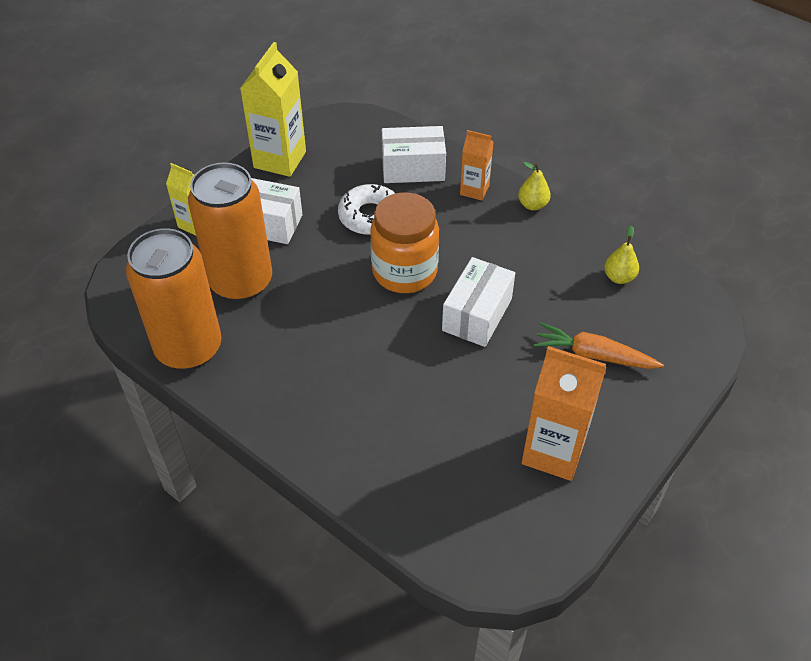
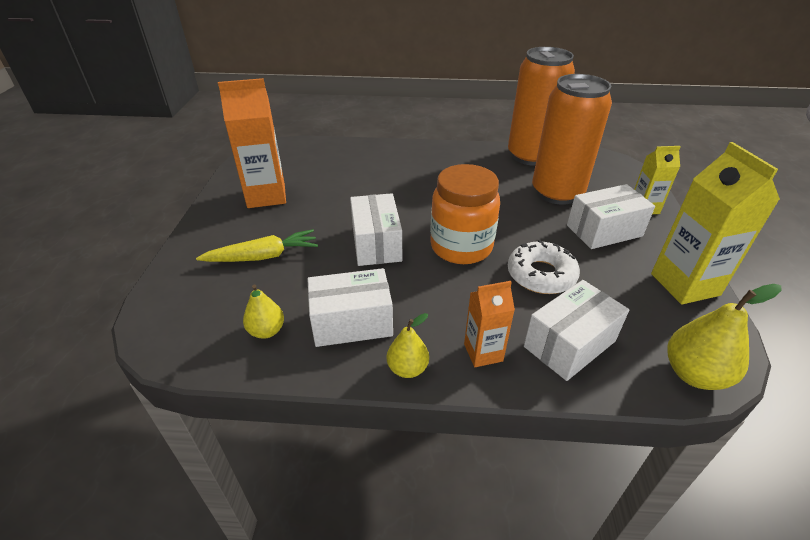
camera: 145 degrees right, 10 degrees down
orange carrot [534,322,664,369] -> yellow carrot [196,229,318,262]
none -> white box [308,268,393,347]
none -> yellow pear [667,284,781,390]

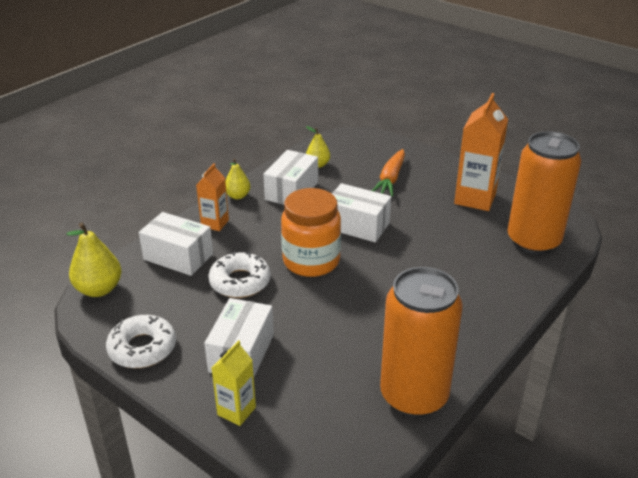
camera: 125 degrees right, 5 degrees down
yellow carrot [196,229,318,262] -> orange carrot [372,149,405,196]
white box [524,280,629,381] -> white box turned 60 degrees counterclockwise [139,212,213,276]
orange can [532,74,612,205] -> orange can moved to [508,131,581,255]
yellow carton [651,142,780,304] -> white donut [106,315,176,368]

